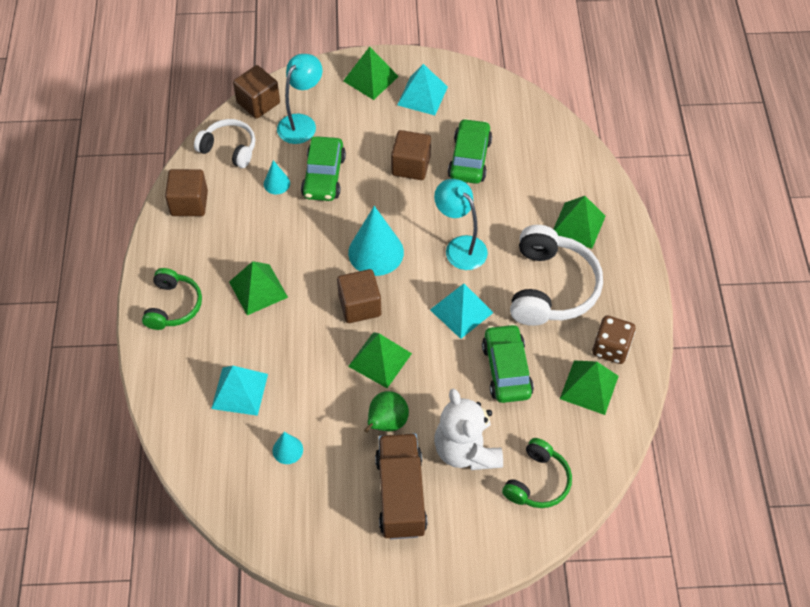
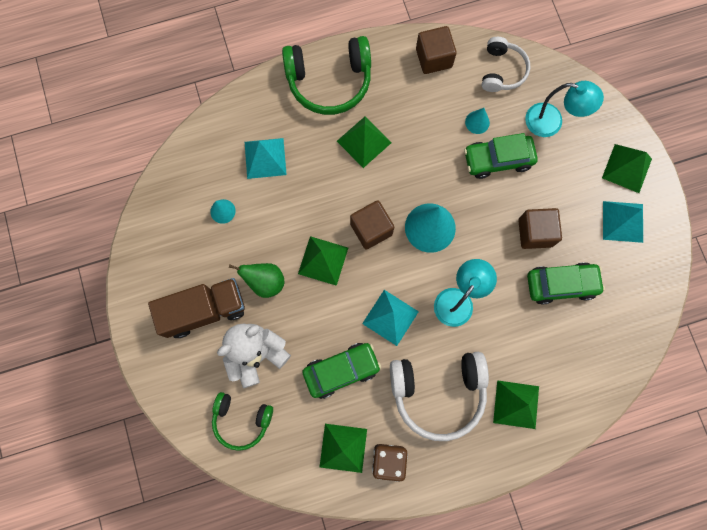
camera: 75 degrees right, 20 degrees up
green headphones [142,268,202,330] -> green headphones [282,36,371,115], size x1.65
brown cube [233,65,280,119] -> none

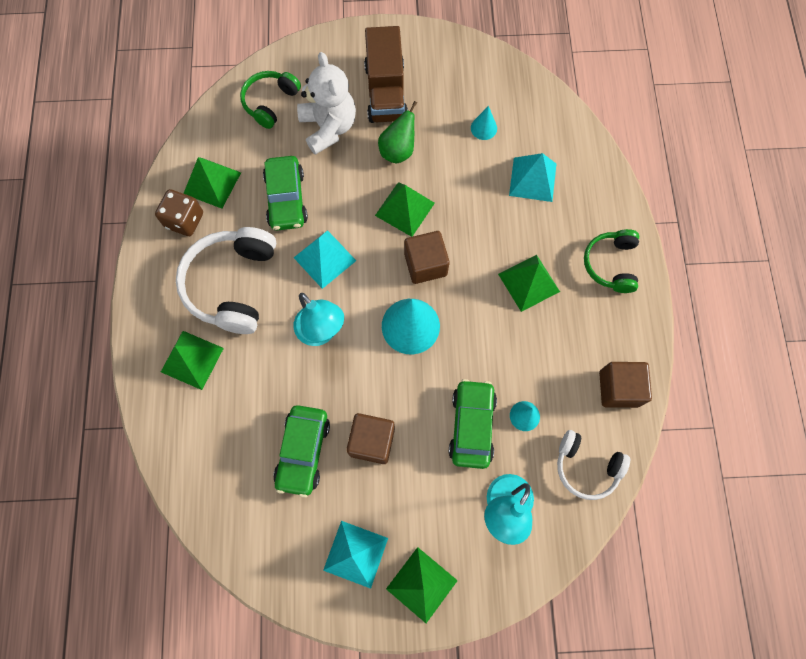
camera: 105 degrees right, 5 degrees down
green headphones [282,36,371,115] -> green headphones [584,229,639,293], size x0.61

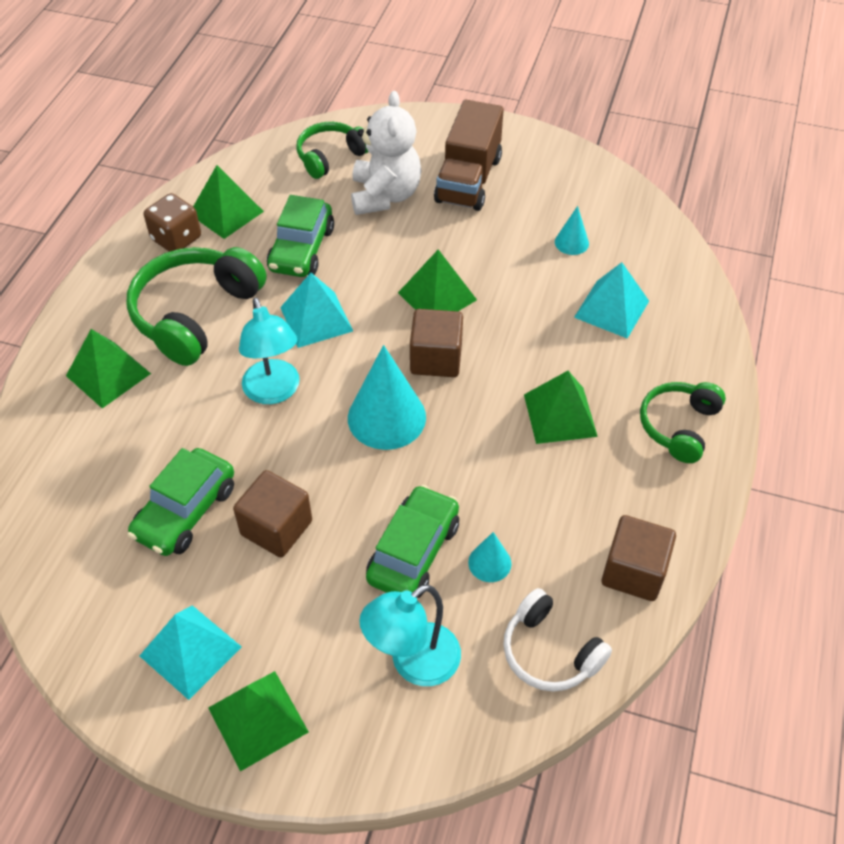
camera: 20 degrees right, 20 degrees down
white headphones [176,227,276,334] -> green headphones [127,247,266,366]
green pear [378,101,417,164] -> none

